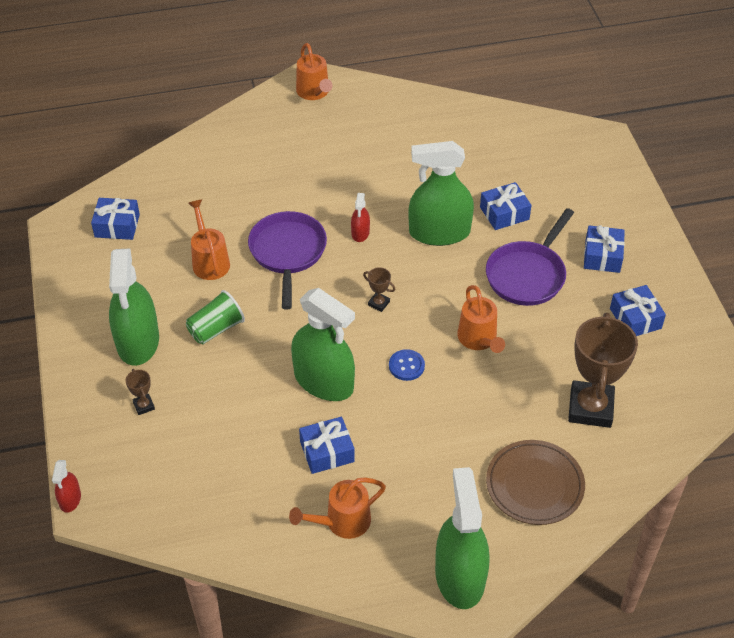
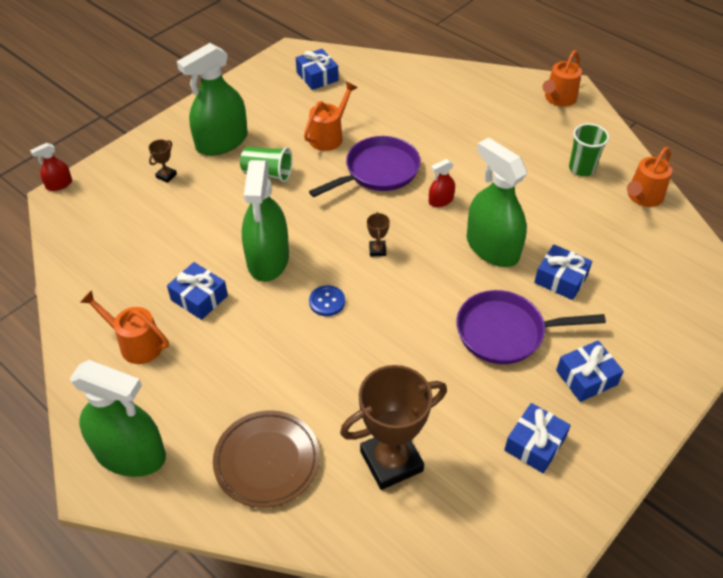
camera: 55 degrees right, 0 degrees up
green spray bottle [435,467,489,609] -> green spray bottle turned 60 degrees clockwise [70,360,166,477]
orange watering can [457,285,505,353] -> orange watering can moved to [627,147,672,207]
none -> green cup [569,123,609,176]

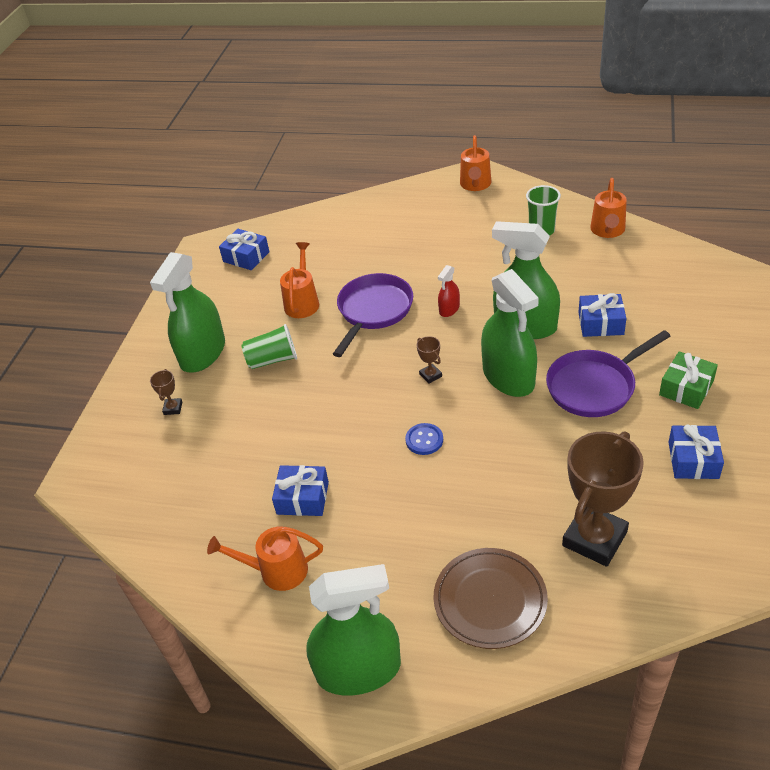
camera: 25 degrees left, 5 degrees down
red spray bottle [30,143,72,191] -> none
green spray bottle [242,160,289,282] -> green spray bottle moved to [481,269,539,397]
blue gift [556,340,624,402] -> green gift [659,351,718,409]

